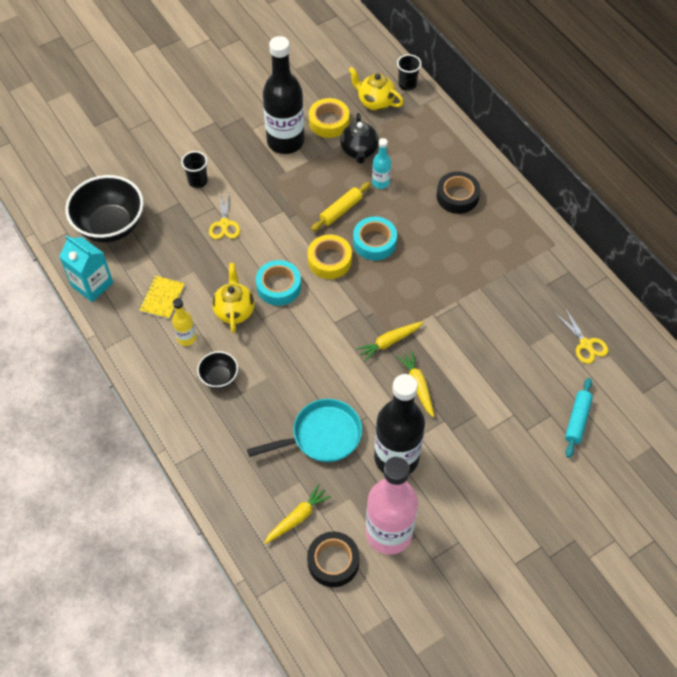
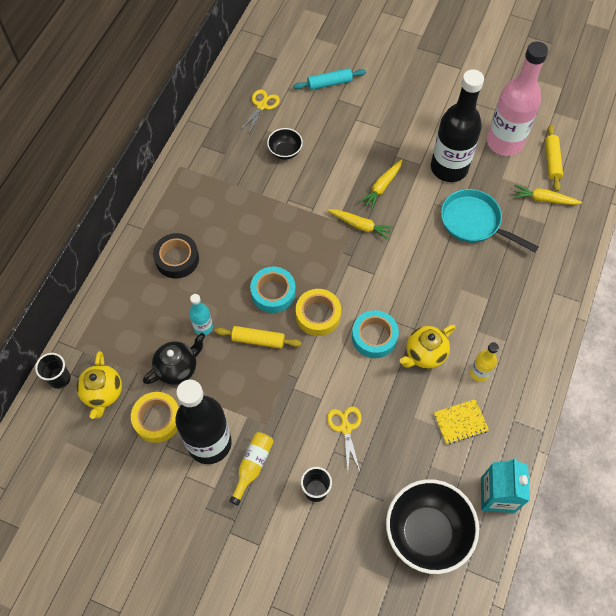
camera: 125 degrees left, 5 degrees up
black bowl [197,351,238,389] -> black bowl moved to [267,128,303,160]
yellow scissors [209,190,240,239] -> yellow scissors turned 60 degrees counterclockwise [327,406,362,471]
black tape [307,532,359,587] -> yellow rolling pin [545,125,563,191]
none -> yellow bottle [229,432,274,506]

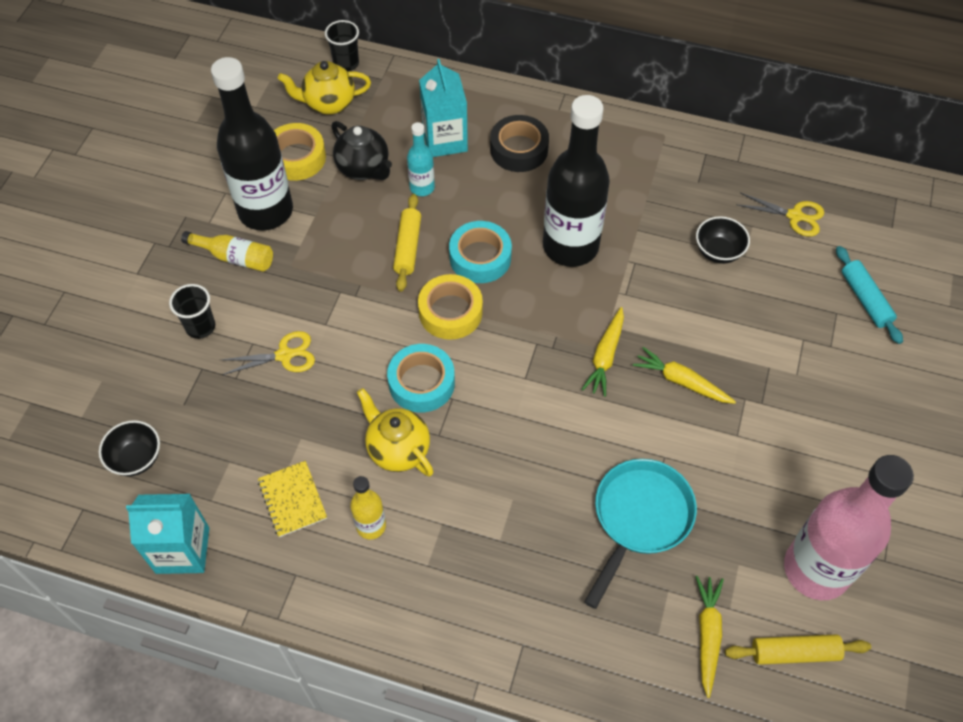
camera: 85 degrees right, 5 degrees down
black bowl [386,479,479,574] -> black bowl [99,420,160,476], size x0.49
black bottle [431,69,484,182] -> black bottle moved to [543,95,610,267]
none -> turquoise carton [419,59,468,157]

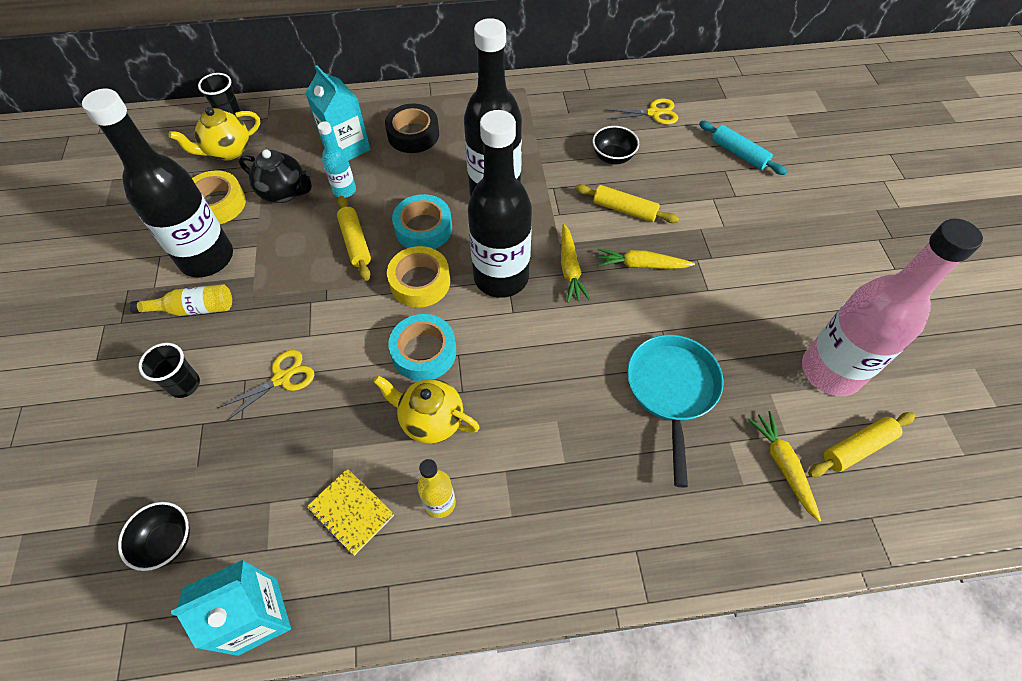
camera: 25 degrees left, 0 degrees up
none -> black bottle [468,110,532,298]
none -> yellow rolling pin [575,184,679,223]

